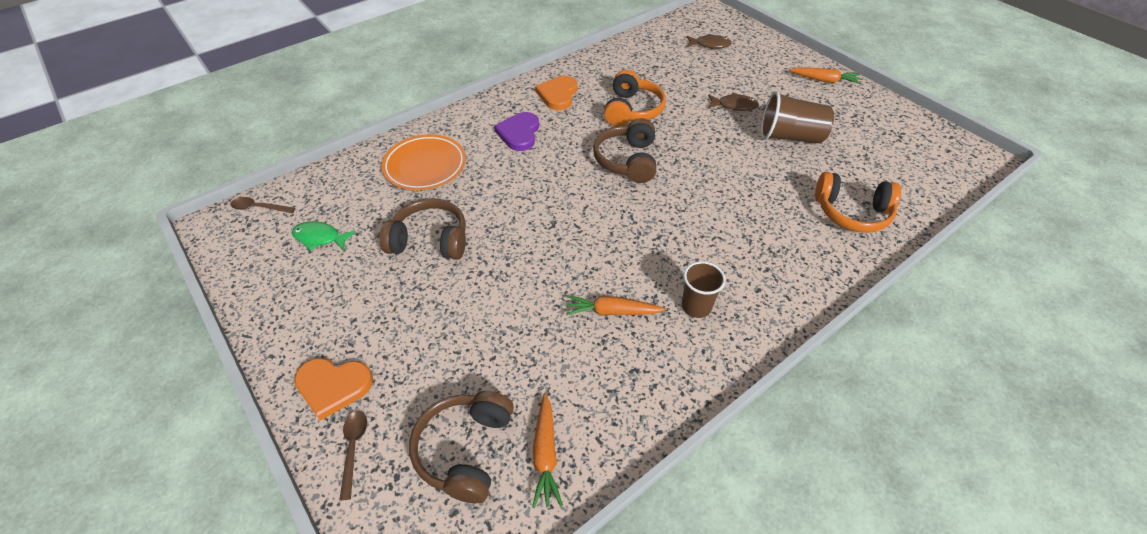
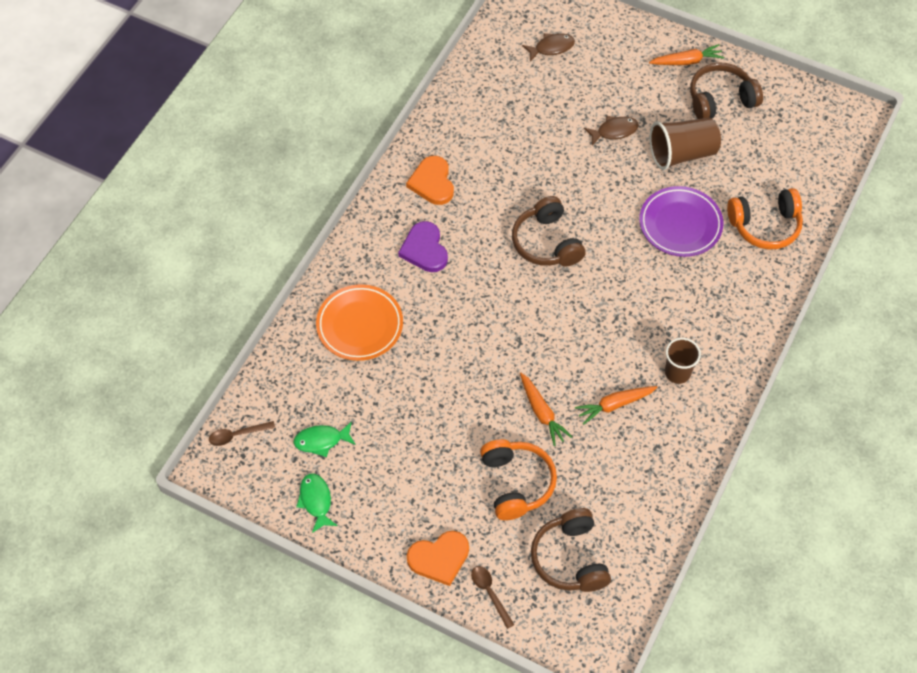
camera: 25 degrees left, 10 degrees up
brown headphones [380,198,466,260] -> brown headphones moved to [690,62,763,119]
orange carrot [532,393,563,508] -> orange carrot moved to [520,373,572,446]
orange headphones [604,70,666,126] -> orange headphones moved to [480,439,557,520]
none -> green fish [296,473,338,533]
none -> purple plate [639,186,723,257]

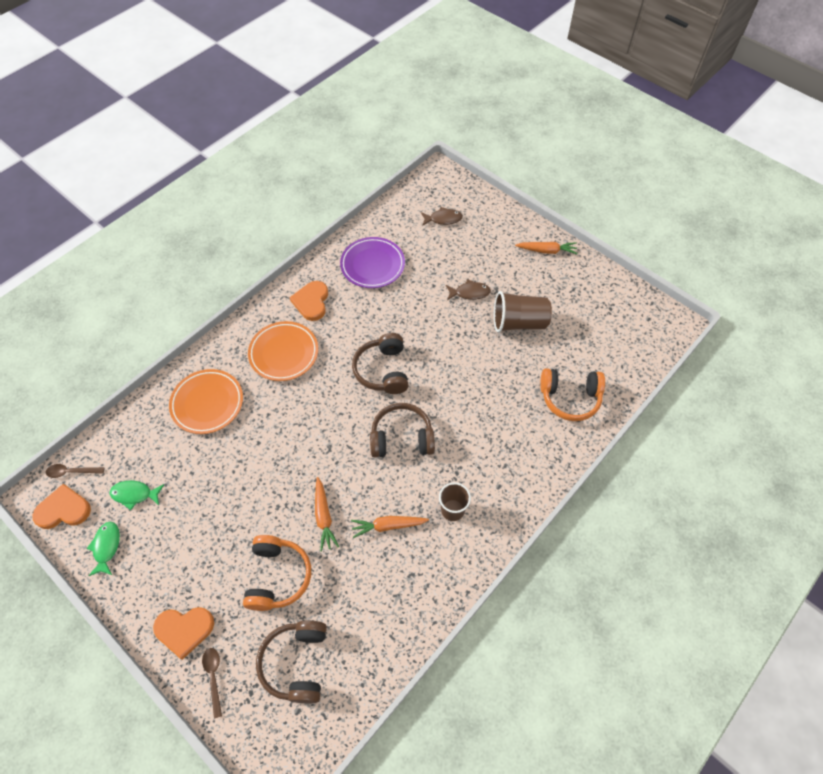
camera: 15 degrees right, 0 degrees up
purple heart [398,221,448,272] -> orange plate [248,321,318,381]
purple plate [639,186,723,257] -> purple plate moved to [340,237,405,288]
brown headphones [690,62,763,119] -> brown headphones moved to [370,403,435,458]
none -> orange heart [32,484,91,529]

